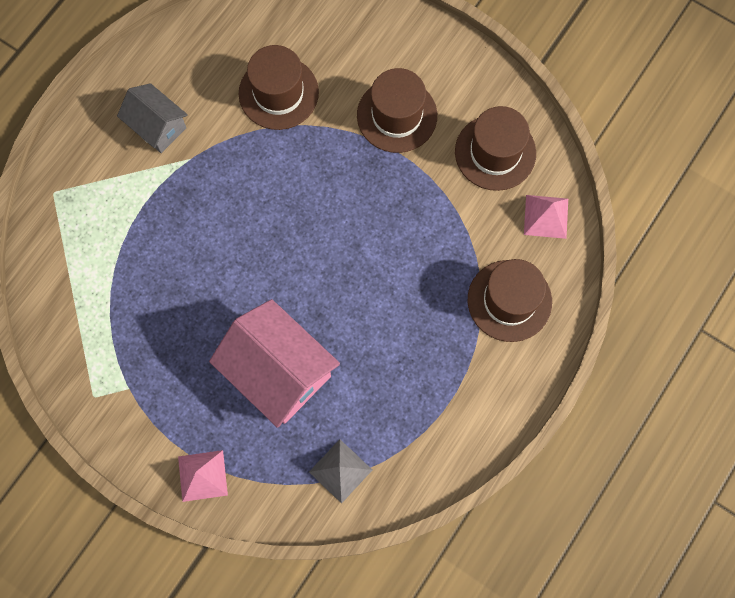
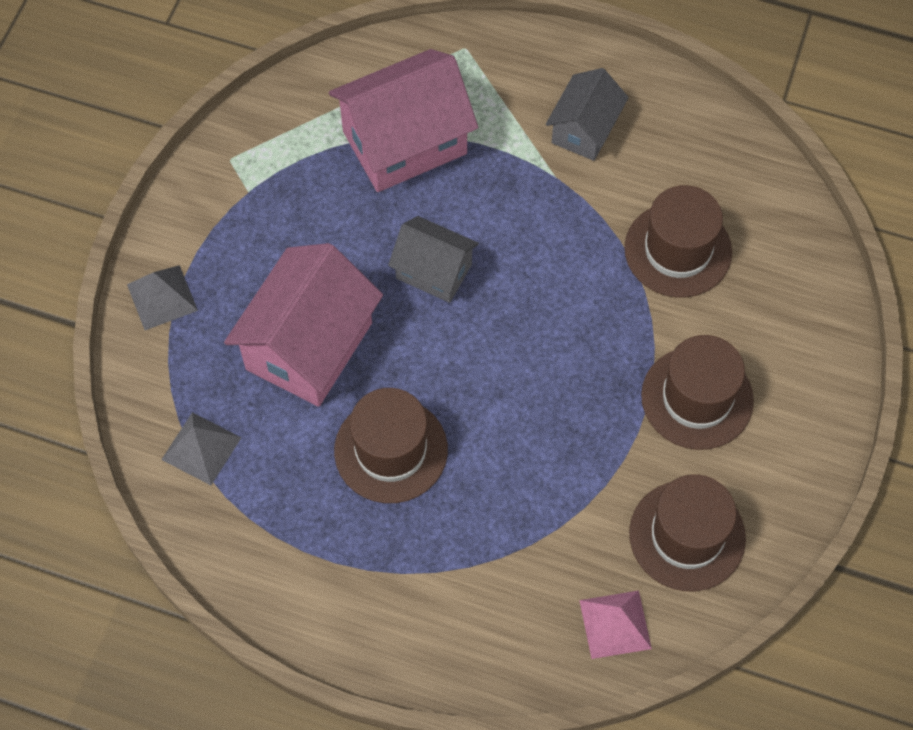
camera: 75 degrees right, 10 degrees down
pink pyramid [178,450,228,502] -> grey pyramid [127,265,198,330]
brown hat [468,259,552,342] -> brown hat moved to [334,388,448,503]
none -> pink house [329,49,478,192]
none -> grey house [388,216,479,303]

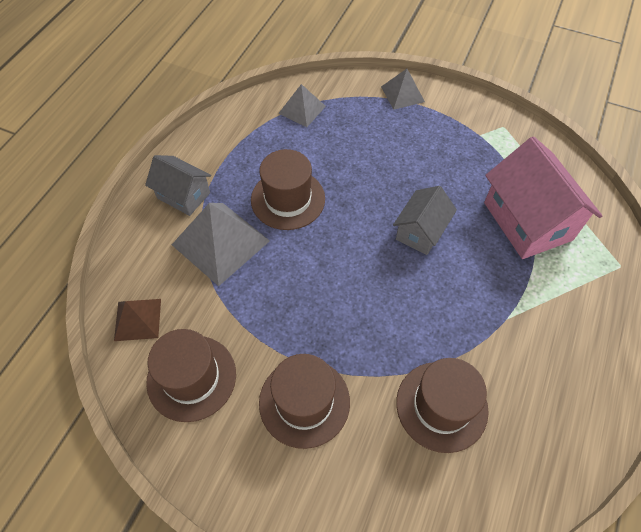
camera: 95 degrees right, 5 degrees down
pink house [224,243,383,407] -> none
grey house [546,68,629,161] -> grey house moved to [145,155,211,216]
pink pyramid [579,591,652,659] -> brown pyramid [114,299,161,341]
none -> grey pyramid [172,203,270,286]

